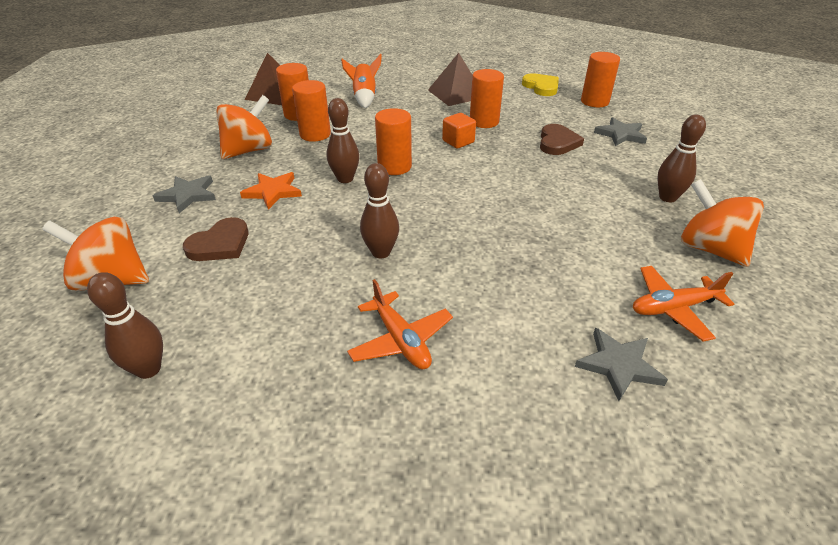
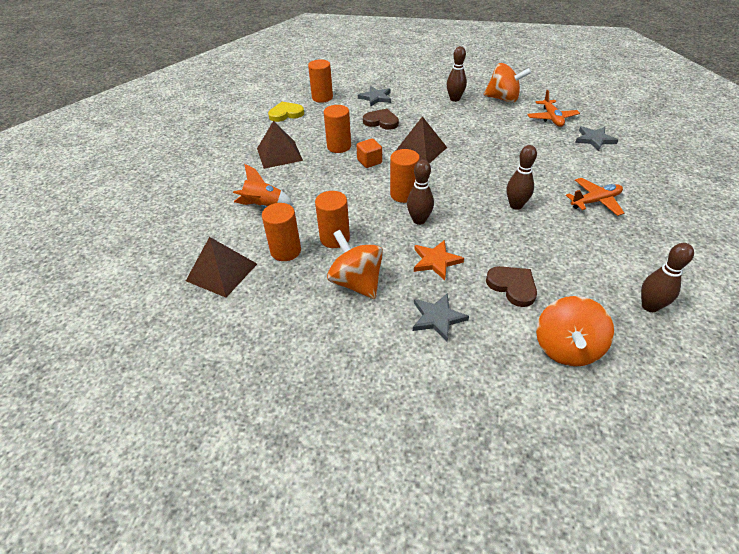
camera: 80 degrees left, 5 degrees up
orange spinning top [681,179,764,267] -> orange spinning top turned 135 degrees counterclockwise [484,63,531,103]
none -> brown pyramid [396,116,447,164]

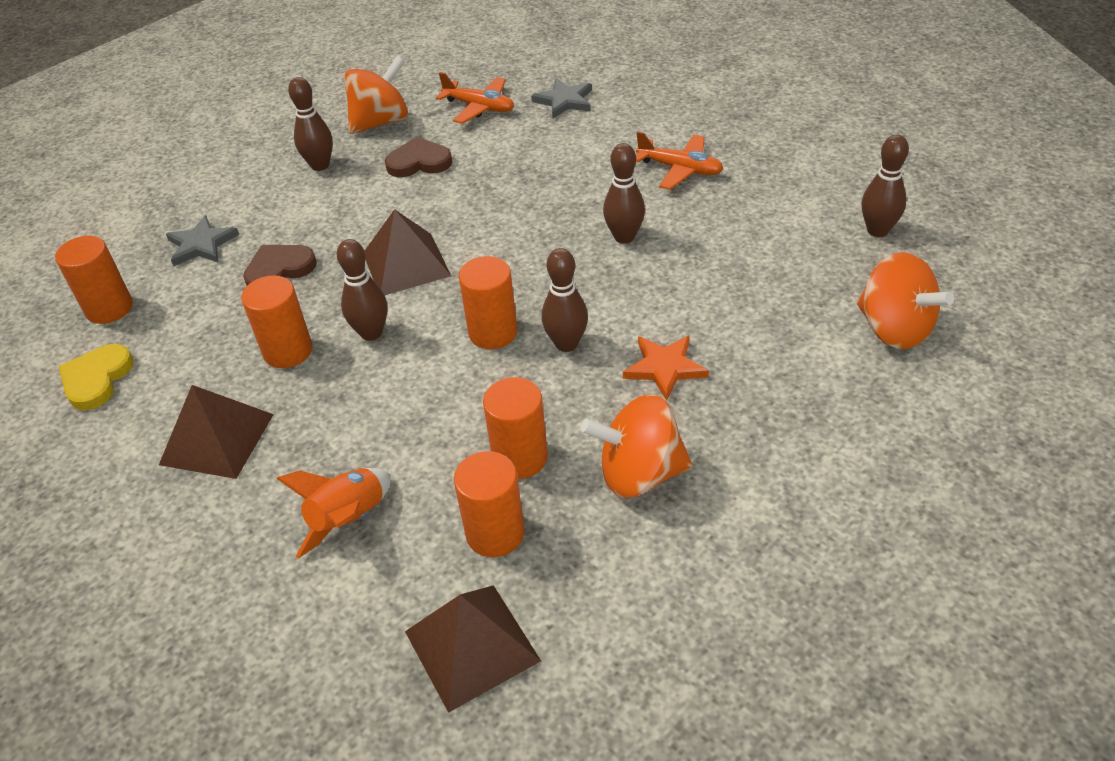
camera: 55 degrees left, 0 degrees up
orange cube [356,138,382,168] -> brown bowling pin [337,239,387,341]
grey star [413,293,469,342] -> none
brown heart [486,266,537,307] -> brown heart moved to [385,137,452,177]
orange plane [566,178,624,216] -> orange plane turned 105 degrees clockwise [636,131,723,190]

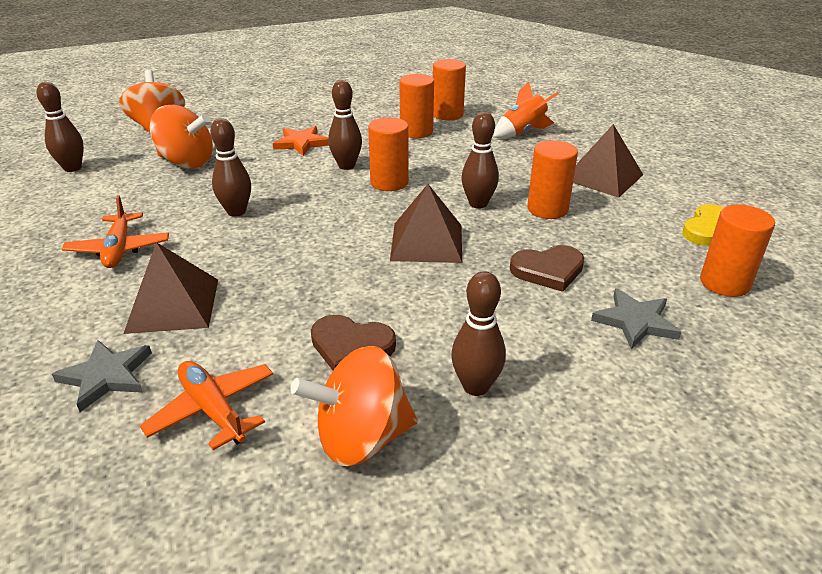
camera: 160 degrees left, 10 degrees down
brown pyramid [405,585,541,713] -> brown pyramid moved to [123,242,218,334]
orange spinning top [581,394,692,498] -> orange spinning top moved to [150,105,213,169]
orange plane [636,131,723,190] -> orange plane turned 150 degrees counterclockwise [62,195,169,268]

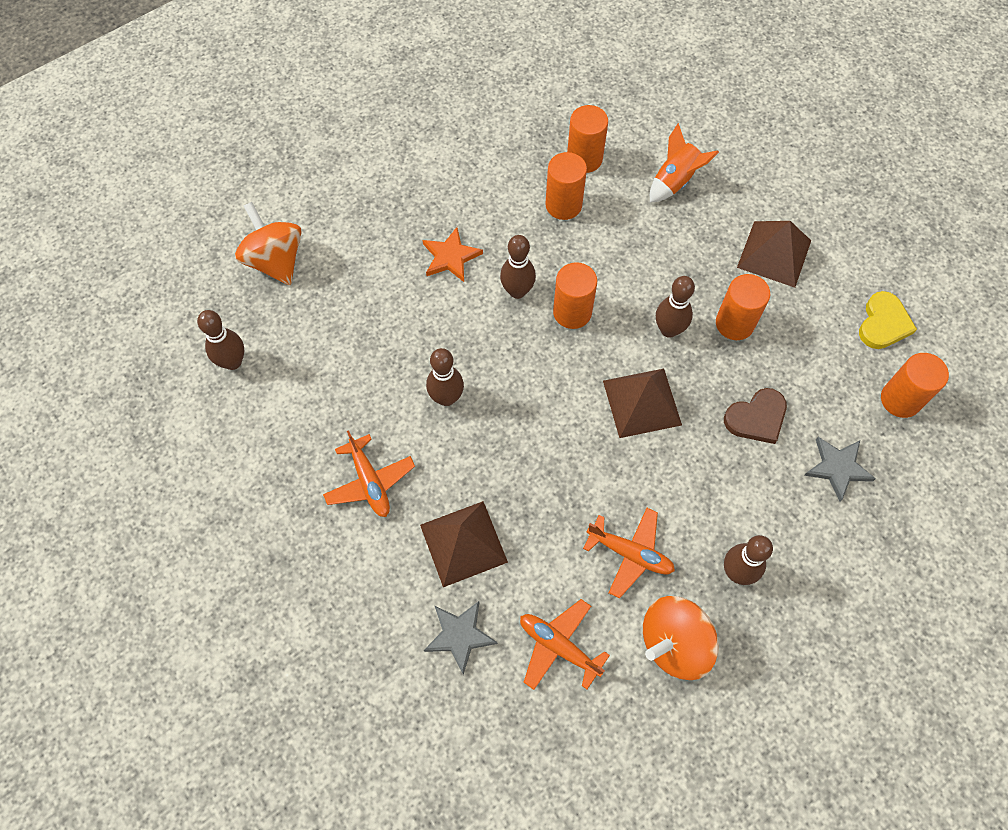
camera: 15 degrees left, 30 degrees up
orange spinning top [150,105,213,169] -> none
brown heart [311,315,396,370] -> orange plane [583,508,675,599]

